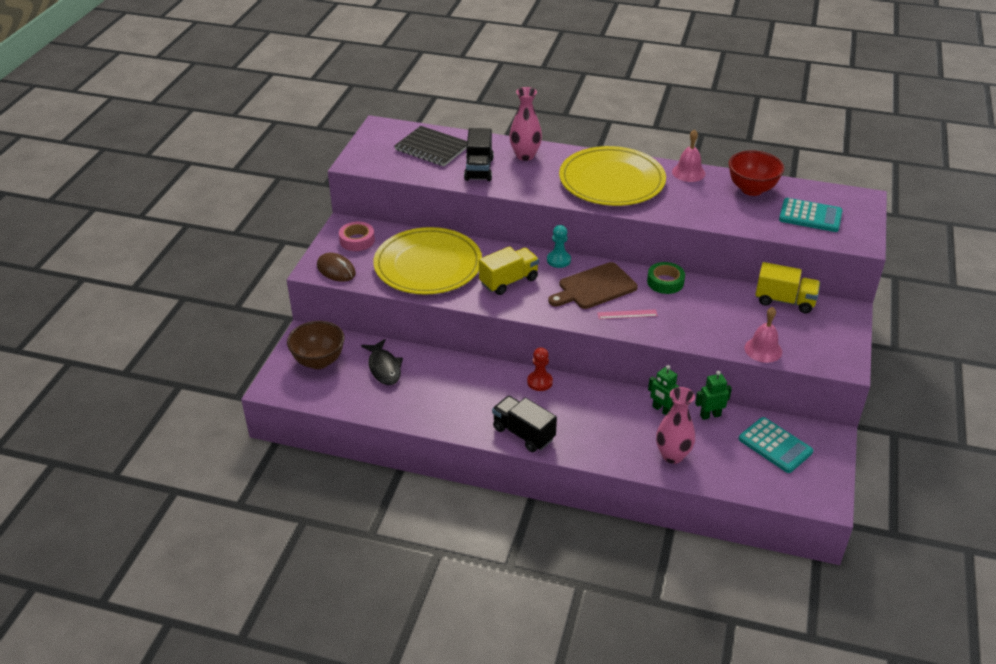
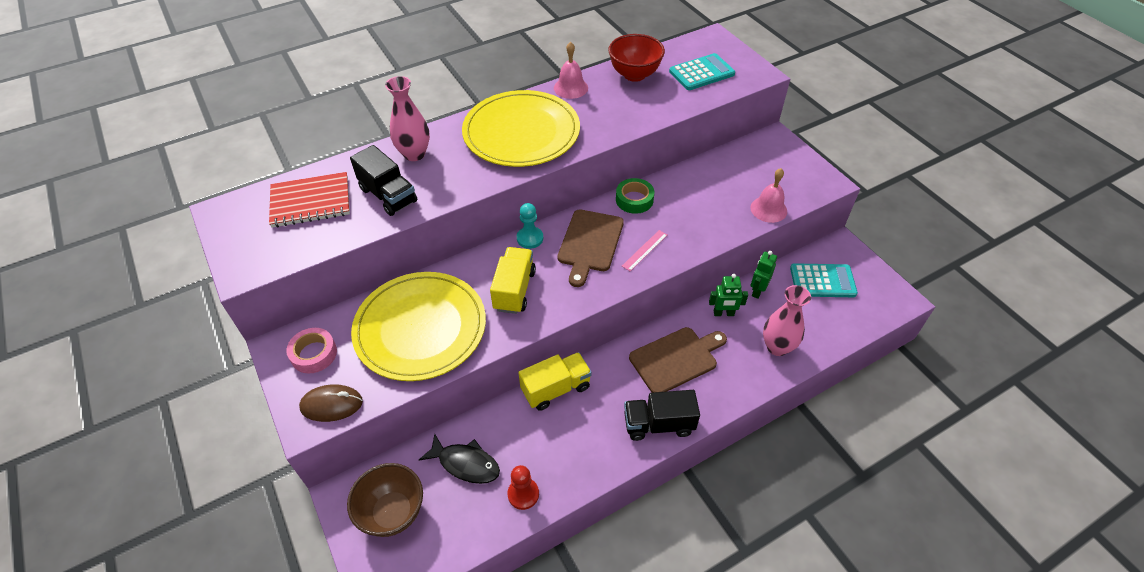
camera: 45 degrees left, 10 degrees up
black notebook [394,126,467,166] -> red notebook [269,172,350,228]
red pawn [527,347,553,391] -> red pawn moved to [508,465,539,510]
yellow truck [755,262,820,313] -> yellow truck moved to [518,352,592,411]
none -> brown cutting board [629,327,727,393]

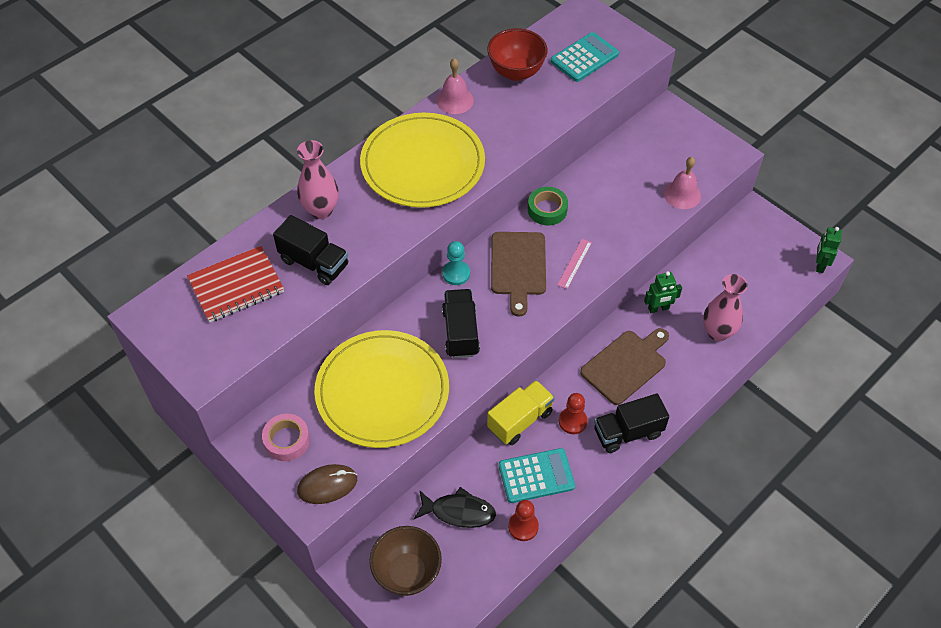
camera: 15 degrees left, 5 degrees up
yellow truck [490,247,536,314] -> black truck [442,289,480,358]
green robot [751,251,777,299] -> green robot moved to [816,227,842,273]
turquoise calculator [790,263,858,297] -> turquoise calculator moved to [499,448,575,503]
none -> red pawn [559,393,587,434]

